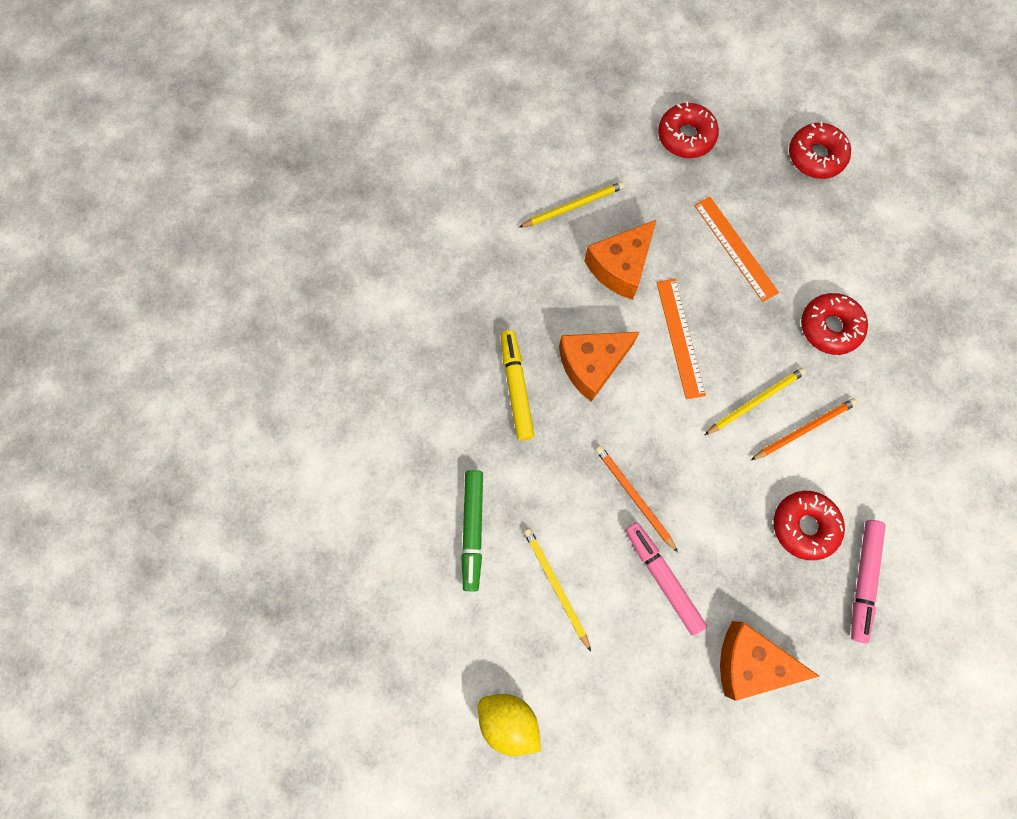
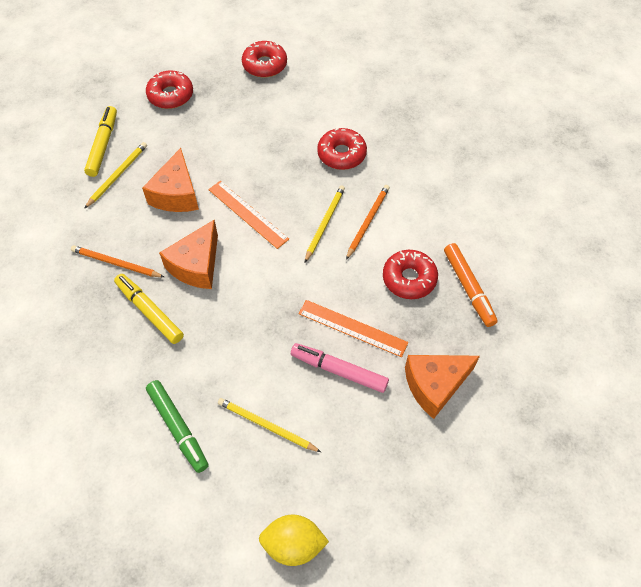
camera: 35 degrees left, 15 degrees down
orange pencil [595,446,678,552] -> orange pencil moved to [71,245,164,277]
orange ruler [694,197,779,302] -> orange ruler moved to [299,300,408,357]
pink marker [851,520,886,643] -> orange marker [444,243,498,327]
none -> yellow marker [84,106,117,177]

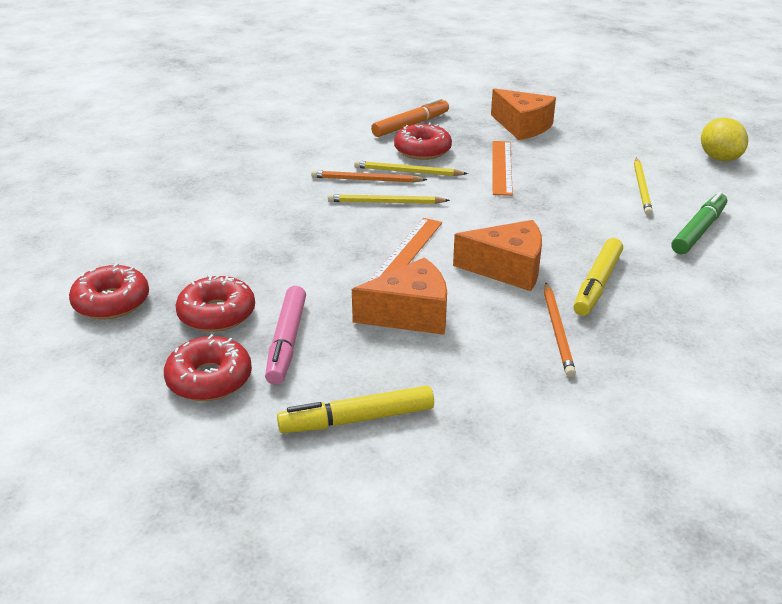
camera: 110 degrees left, 25 degrees down
yellow pencil [84,142,147,209] -> yellow pencil moved to [354,161,468,176]
pink marker [291,343,389,393] -> pink marker moved to [265,286,306,385]
red donut [317,128,367,170] -> red donut moved to [175,275,255,332]

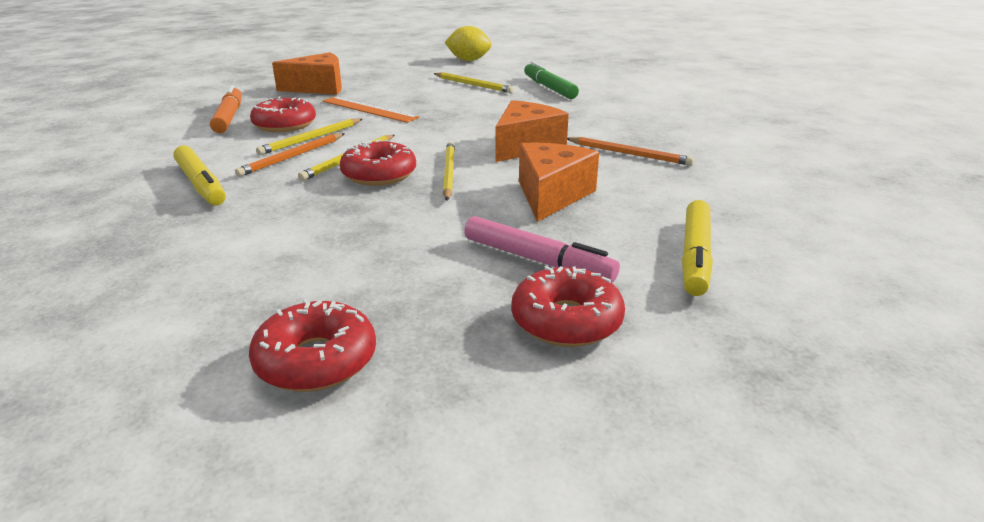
camera: 60 degrees left, 5 degrees down
red donut [175,275,255,332] -> red donut moved to [340,140,416,186]
orange ruler [369,218,442,281] -> yellow pencil [443,142,455,200]
yellow marker [573,238,623,316] -> yellow marker moved to [173,145,226,206]

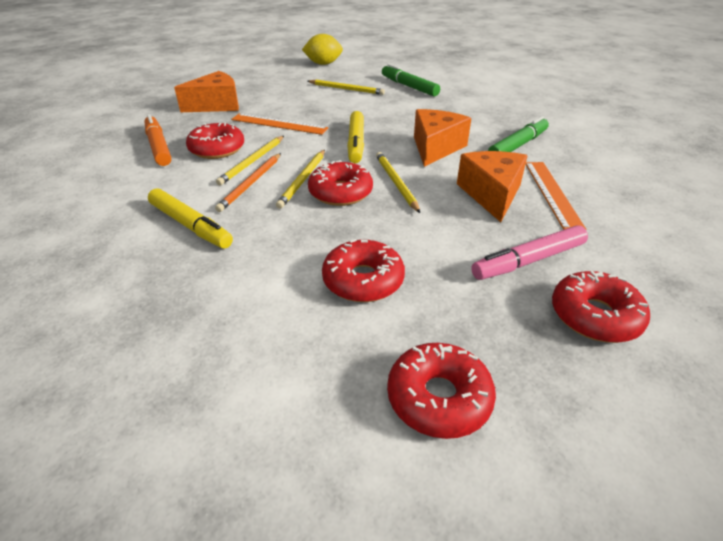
camera: 15 degrees left, 10 degrees up
pink marker [464,216,620,282] -> pink marker turned 135 degrees clockwise [471,225,588,280]
orange pencil [567,137,694,166] -> green marker [488,116,549,152]
yellow marker [682,200,713,296] -> yellow marker moved to [347,111,364,163]
none -> red donut [322,239,405,302]
none -> orange ruler [526,162,586,230]

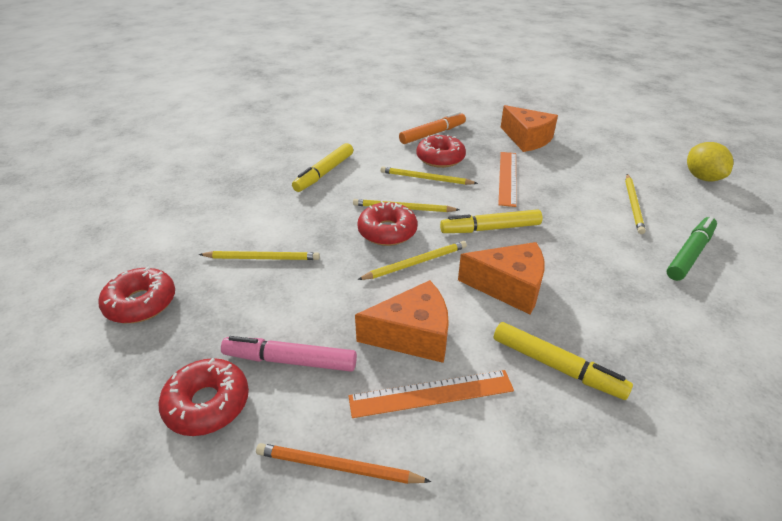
camera: 80 degrees right, 0 degrees up
orange pencil [215,153,281,212] -> orange pencil moved to [256,443,431,484]
red donut [322,239,405,302] -> yellow pencil [199,251,320,260]
pink marker [471,225,588,280] -> pink marker turned 45 degrees counterclockwise [221,336,357,372]
green marker [488,116,549,152] -> yellow marker [494,322,633,400]

